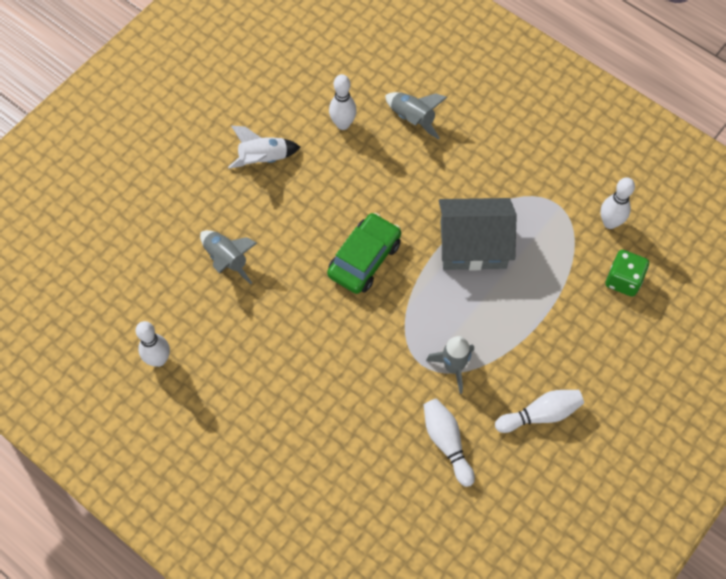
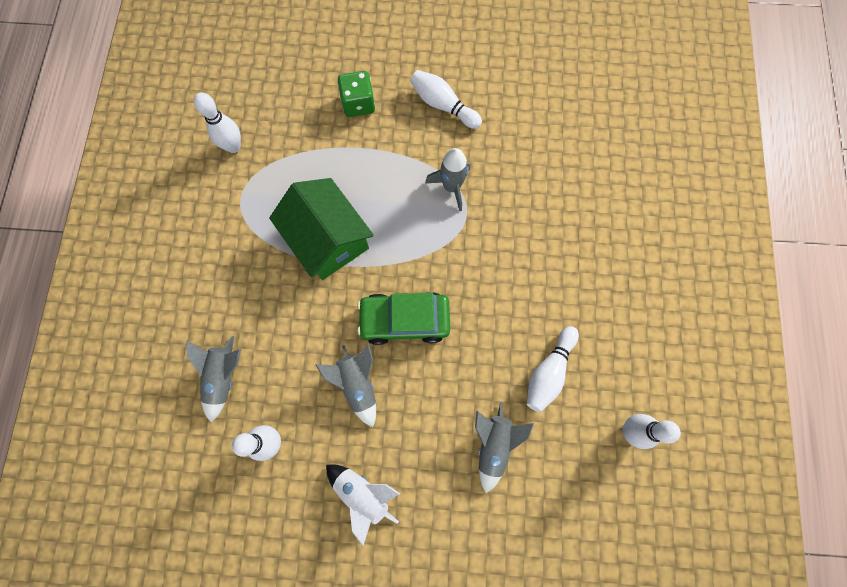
camera: 125 degrees left, 10 degrees up
white bowling pin [424,398,475,487] -> white bowling pin moved to [527,326,579,412]
grey house [439,198,517,270] -> green house [269,178,374,280]
green dice [605,250,649,297] -> green dice moved to [338,71,375,117]
none -> grey rocket [315,344,376,427]

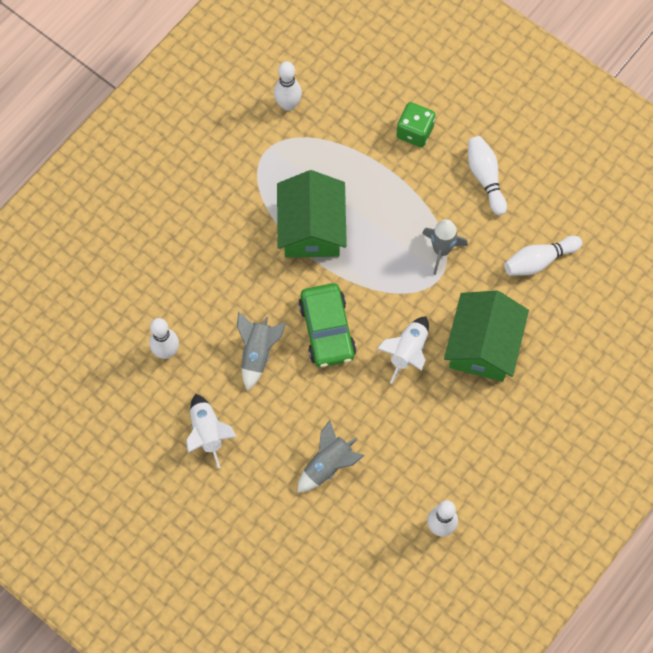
camera: 35 degrees right, 5 degrees down
grey rocket [186,336,241,422] -> none
green car [357,292,450,345] -> green car turned 135 degrees counterclockwise [299,283,356,367]
white bowling pin [527,326,579,412] -> white bowling pin moved to [504,236,582,276]
none -> white rocket [377,316,429,384]
none -> green house [444,290,529,382]

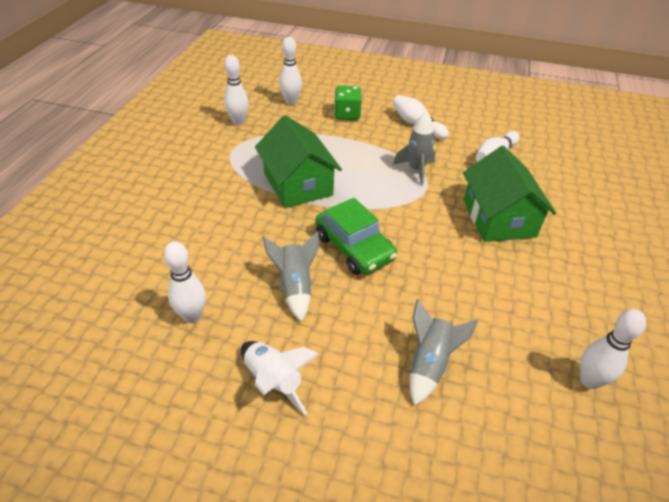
camera: 25 degrees left, 25 degrees down
white rocket [377,316,429,384] -> none
none -> white bowling pin [279,37,302,105]

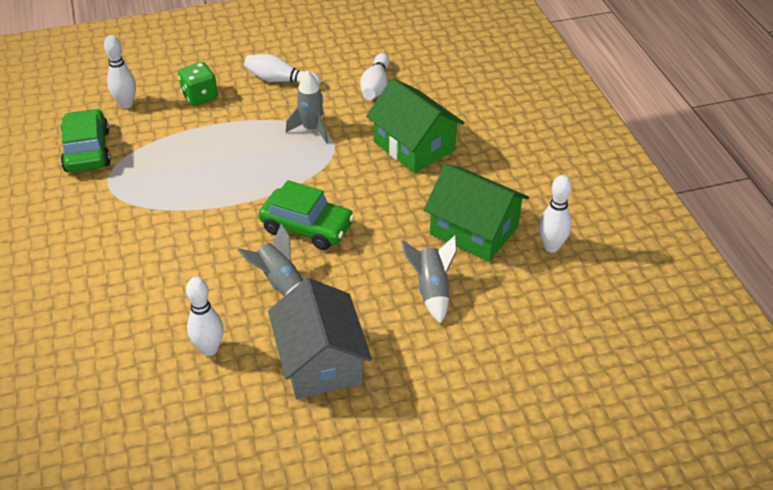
camera: 30 degrees left, 0 degrees up
white bowling pin [224,55,249,125] -> green car [61,109,111,172]
white rocket [241,341,319,415] -> grey house [268,278,372,399]
green house [255,115,342,208] -> green house moved to [424,164,529,262]

